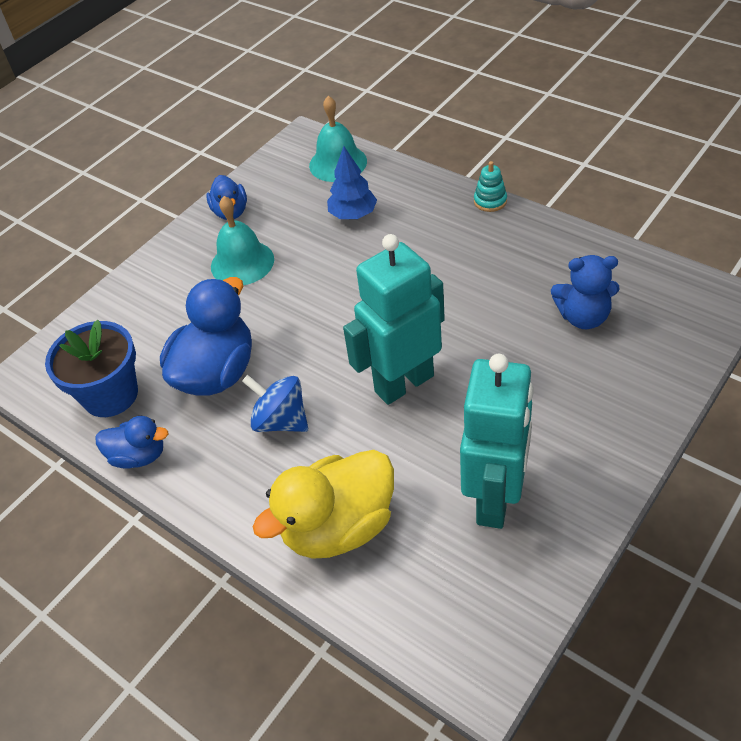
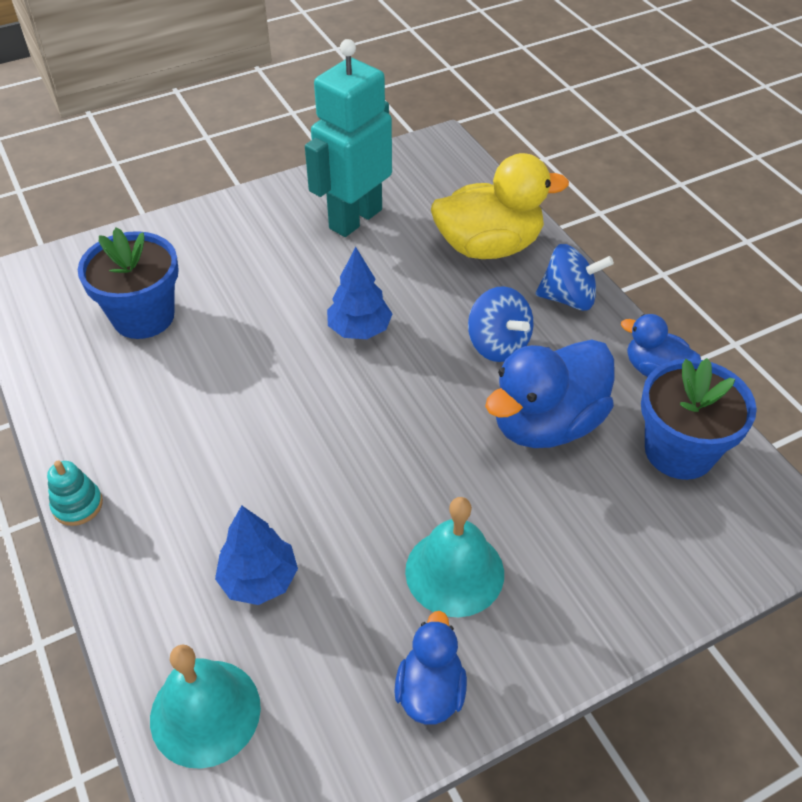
camera: 160 degrees left, 0 degrees up
turquoise robot [343,234,445,405] -> blue tree [327,247,392,339]
blue teddy bear [551,255,619,329] -> blue flower pot [78,228,179,339]
none -> blue spinning top [535,244,614,311]

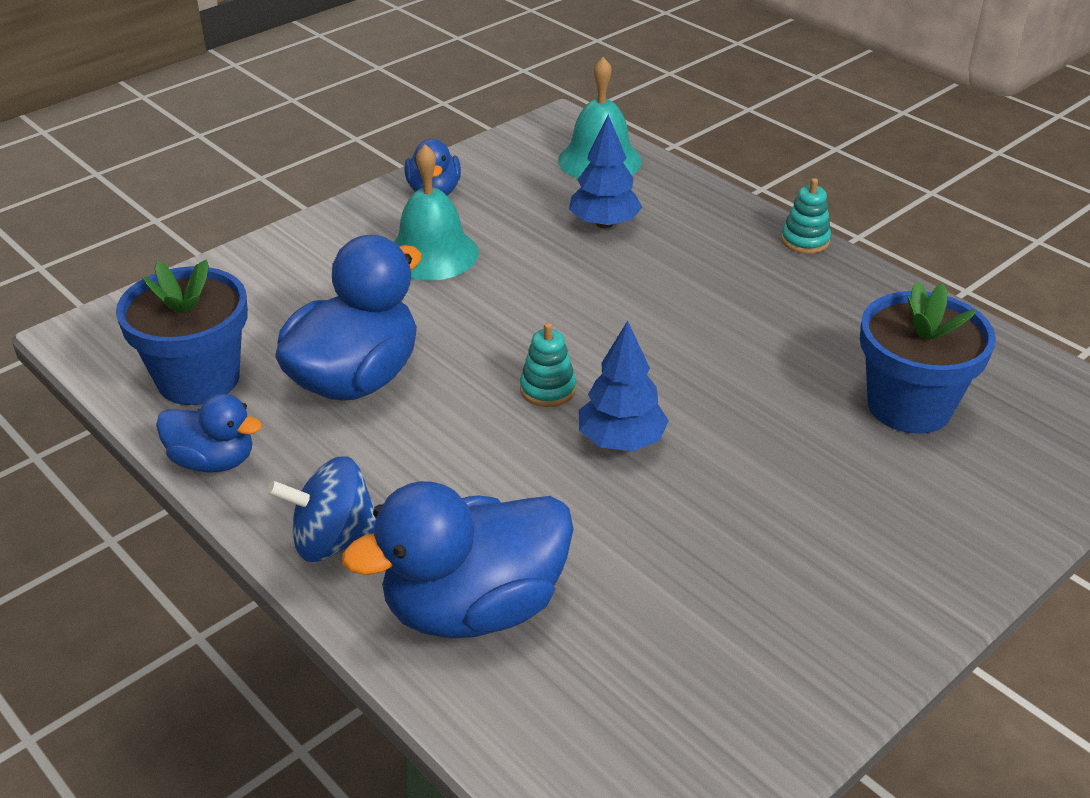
camera: 165 degrees right, 10 degrees down
turquoise robot [305,39,392,237] -> none
yellow duck [431,153,569,259] -> blue duck [342,481,574,639]
blue spinning top [468,286,533,362] -> none
none -> turquoise stacking toy [520,323,576,407]

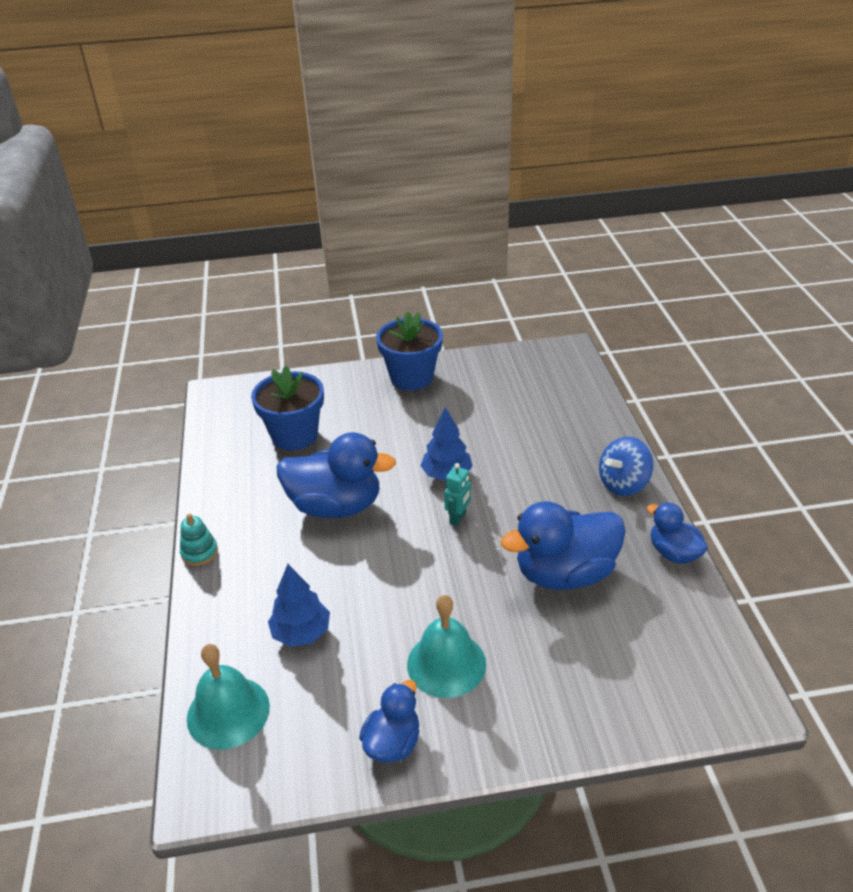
camera: 145 degrees left, 0 degrees up
blue flower pot [116,260,248,405] -> blue flower pot moved to [376,311,443,390]
blue spinning top [267,456,376,562] -> blue spinning top turned 120 degrees clockwise [599,437,654,496]
blue duck [342,481,574,639] -> blue duck moved to [277,432,396,518]
turquoise stacking toy [520,323,576,407] -> turquoise robot [444,463,471,526]

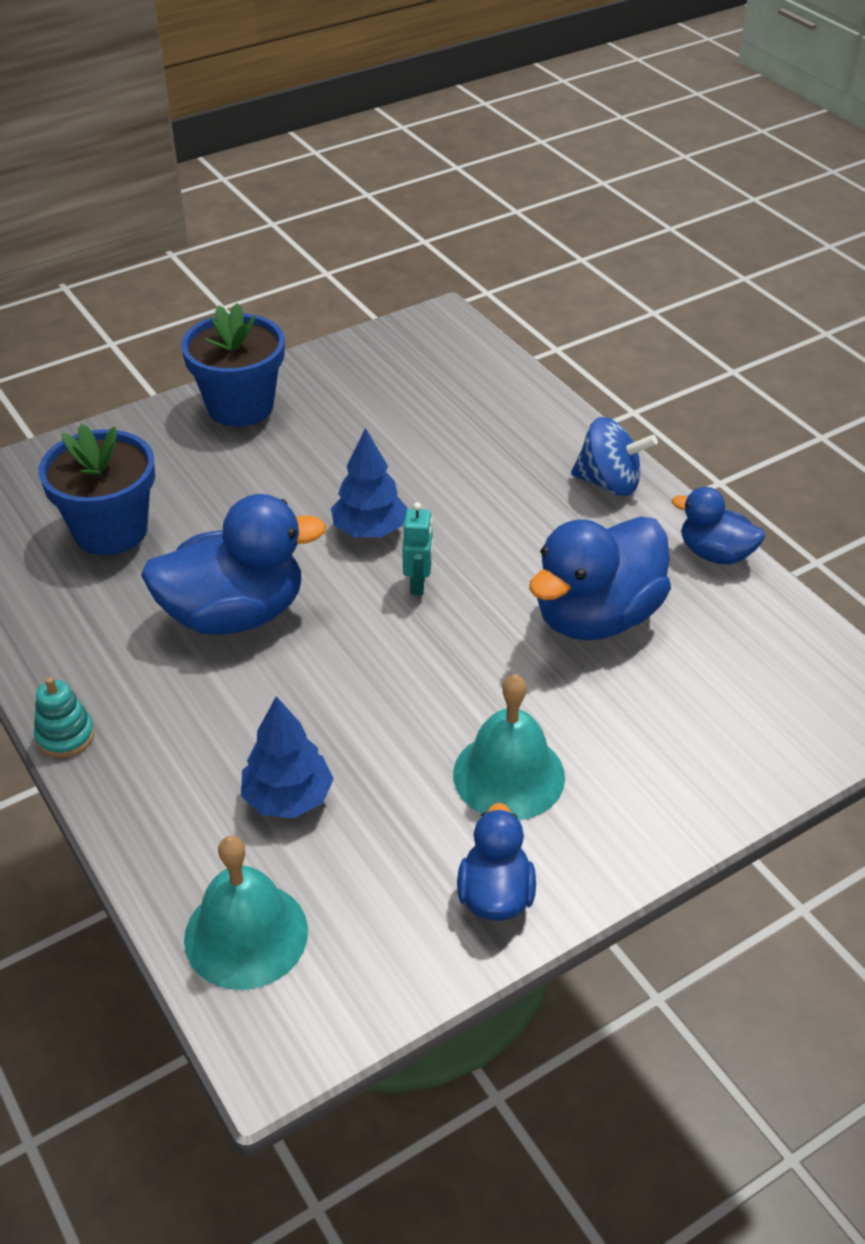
camera: 25 degrees left, 5 degrees up
blue spinning top [599,437,654,496] -> blue spinning top turned 105 degrees counterclockwise [571,417,658,496]

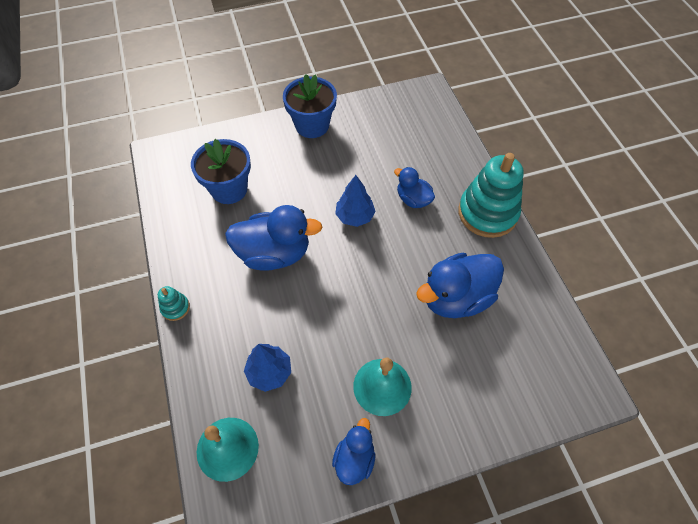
camera: 15 degrees right, 15 degrees up
turquoise robot [402,502,433,595] -> none
blue spinning top [571,417,658,496] -> turquoise stacking toy [458,153,524,238]
blue duck [672,487,765,565] -> blue duck moved to [394,167,435,208]

